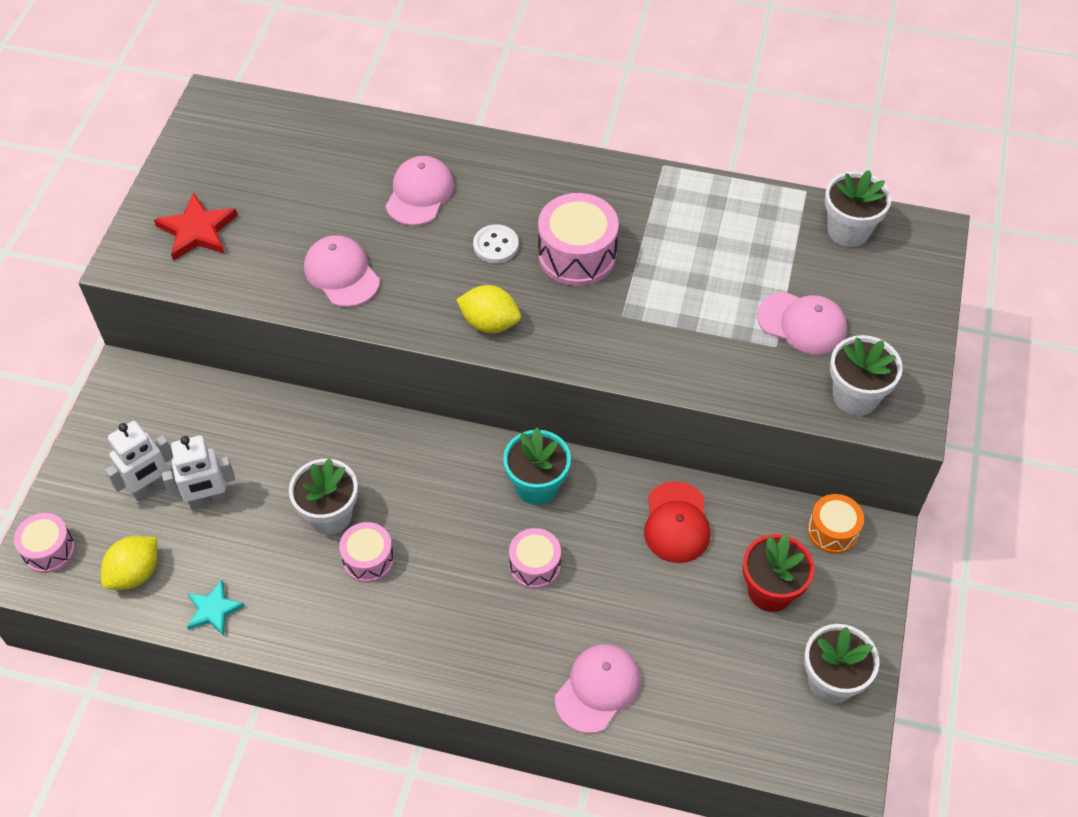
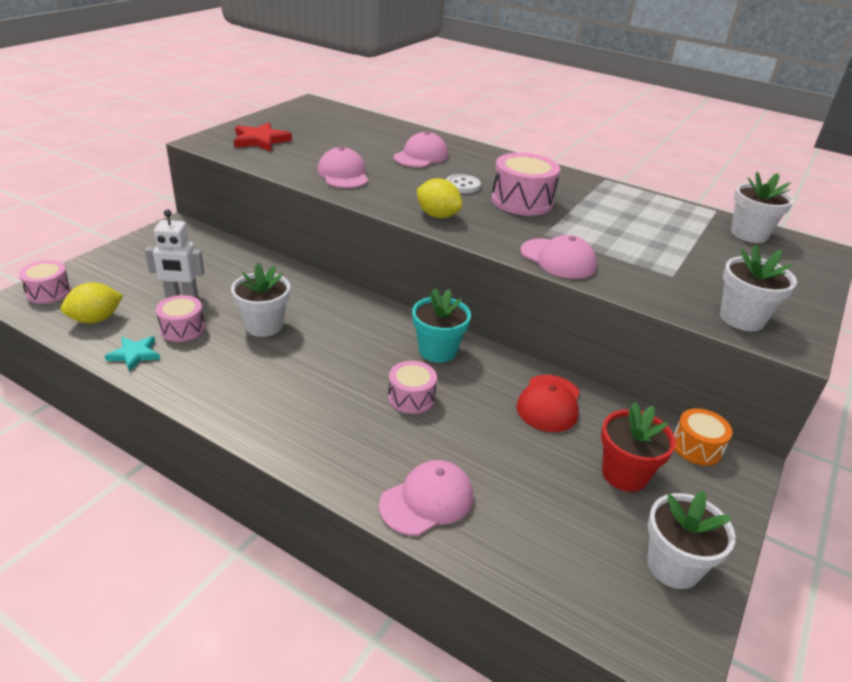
camera: 15 degrees right, 20 degrees down
white robot [105,421,173,502] -> none
pink drum [339,522,394,583] -> pink drum moved to [156,295,205,342]
pink cap [757,292,847,354] -> pink cap moved to [521,235,597,279]

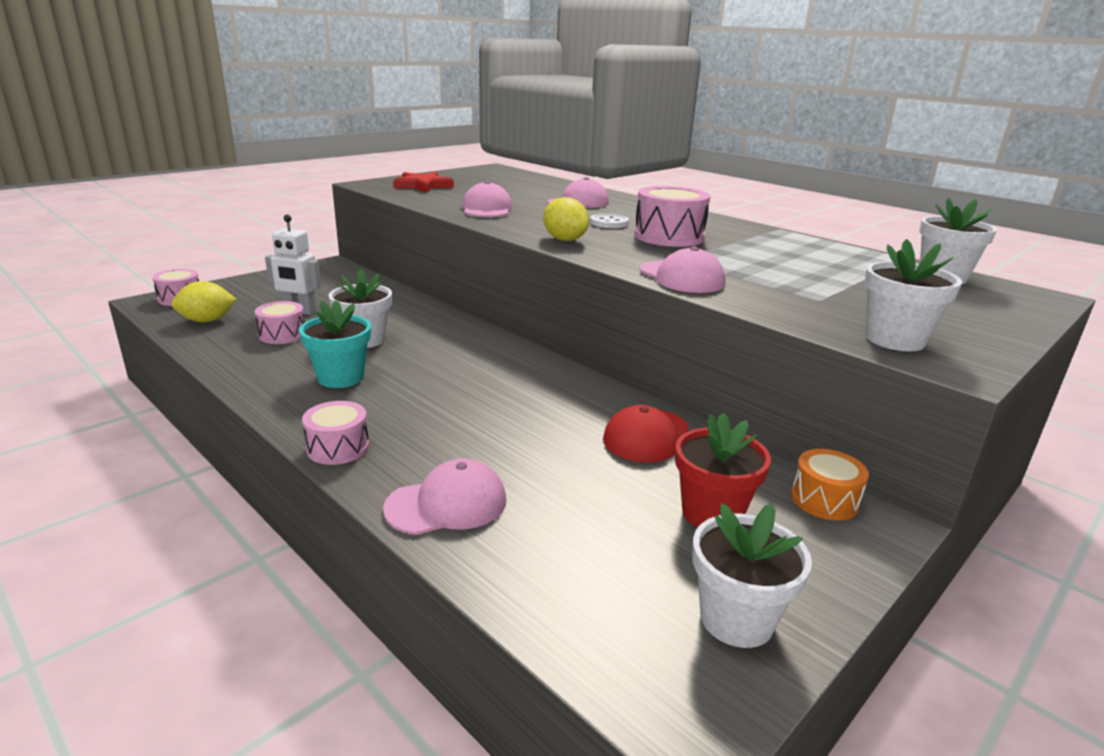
camera: 15 degrees right, 10 degrees down
turquoise star [105,336,160,372] -> none
pink drum [388,361,437,414] -> pink drum moved to [302,401,369,465]
turquoise flower pot [412,288,471,363] -> turquoise flower pot moved to [299,300,371,388]

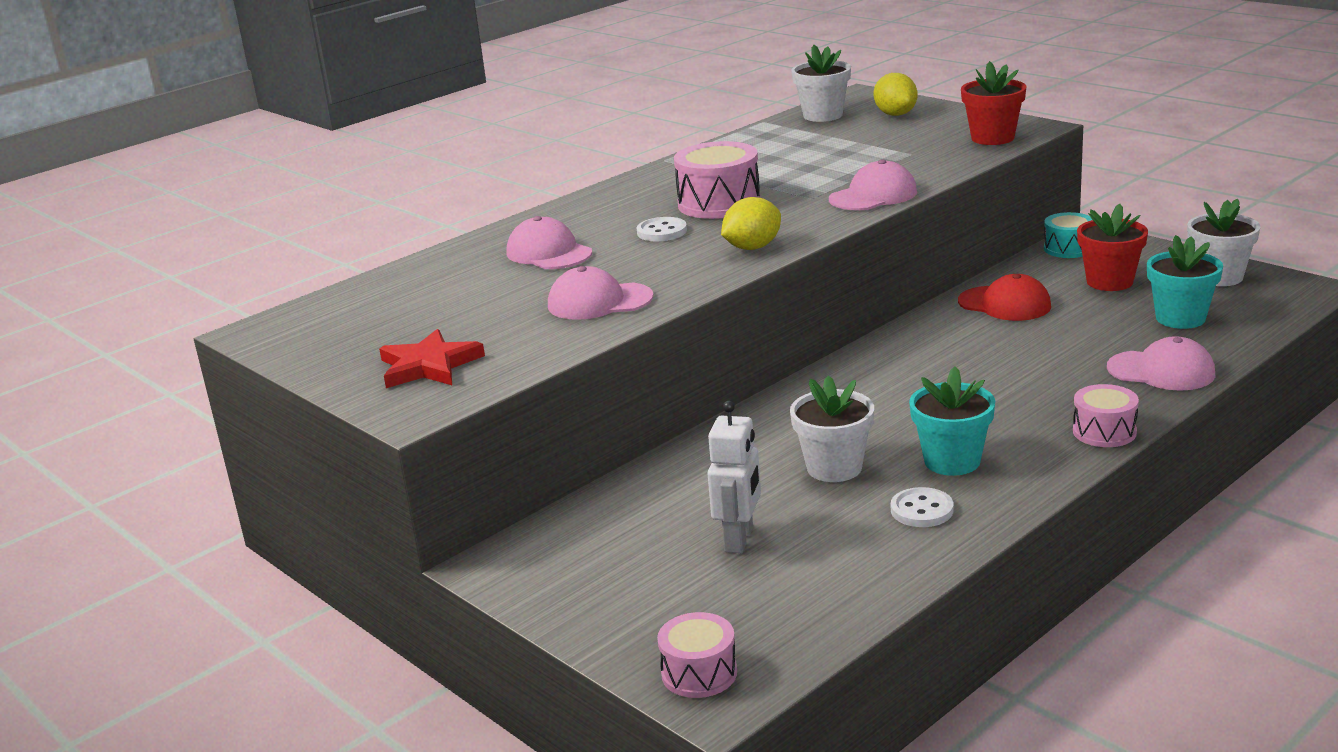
camera: 85 degrees left, 0 degrees up
yellow lemon [171,281,237,322] -> yellow lemon moved to [874,73,917,116]
pink drum [255,301,305,344] -> none
pink cap [383,458,506,535] -> pink cap turned 135 degrees clockwise [1107,336,1215,391]
orange drum [791,449,869,521] -> turquoise drum [1044,212,1092,258]
white flower pot [864,239,962,351] -> red flower pot [961,61,1026,145]
none -> white button [891,487,954,527]
none -> turquoise flower pot [1147,235,1223,329]

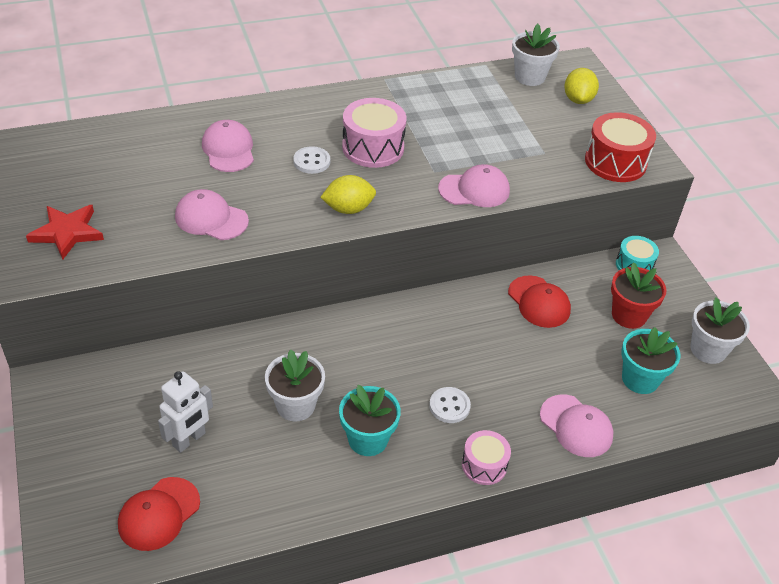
camera: 20 degrees right, 20 degrees up
pink drum [657,612,737,698] -> none
white button [891,487,954,527] -> white button moved to [429,387,471,423]
red flower pot [961,61,1026,145] -> red drum [585,112,656,182]
none -> red cap [118,477,200,551]

